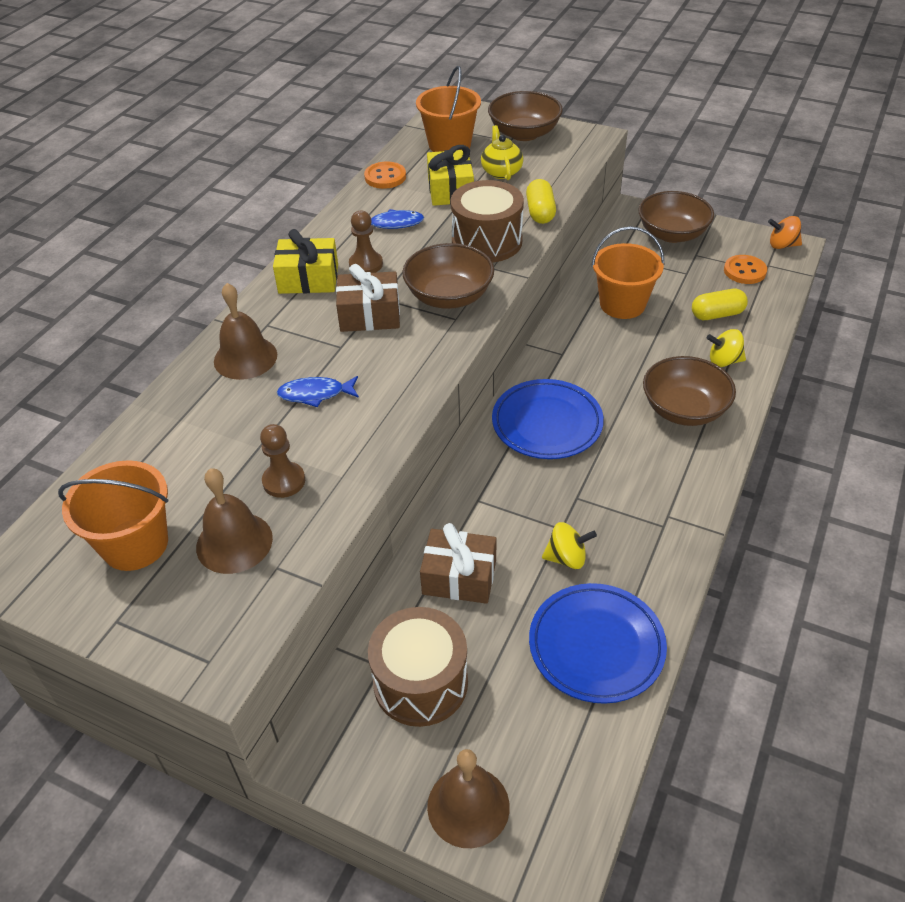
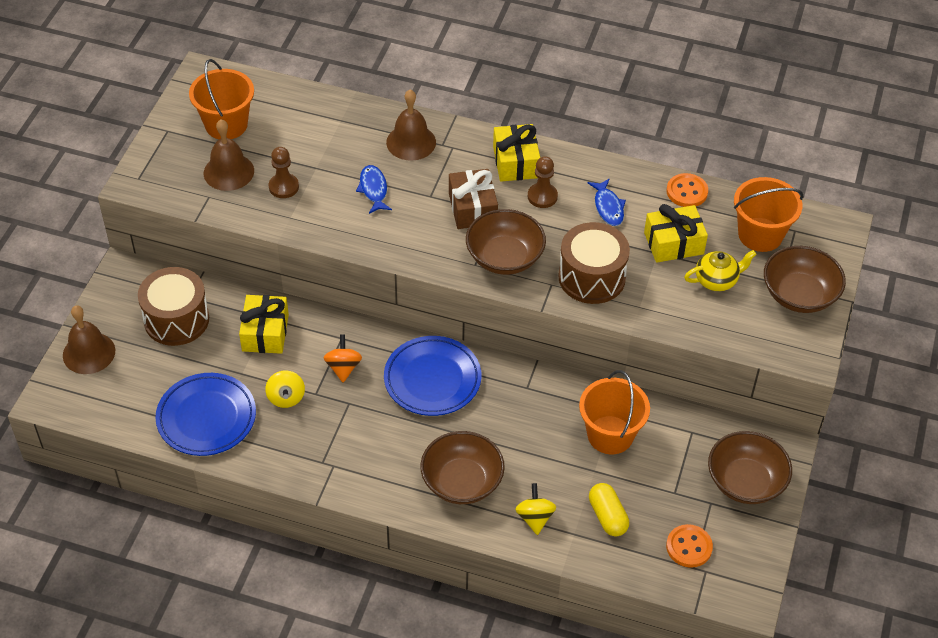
camera: 80 degrees right, 5 degrees up
brown gift [420,523,497,604] -> yellow gift [239,295,289,354]
yellow capsule [526,179,556,224] -> none
orange spinning top [768,216,802,249] -> orange spinning top moved to [323,334,362,383]

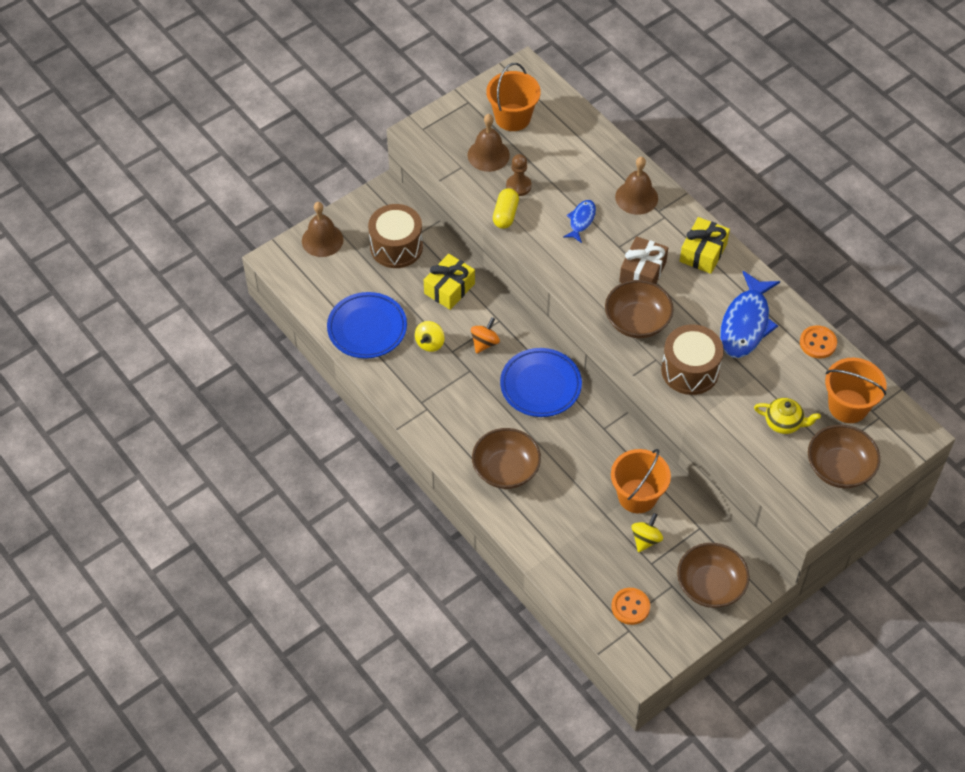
camera: 35 degrees right, 5 degrees up
yellow spinning top [515,483,556,535] -> yellow spinning top moved to [631,513,663,553]
brown pawn [528,156,558,208] -> none
blue fish [588,178,626,226] -> blue fish [720,271,780,358], size x1.93
yellow capsule [589,483,629,537] -> yellow capsule moved to [493,188,519,229]
yellow gift [644,204,708,263] -> none

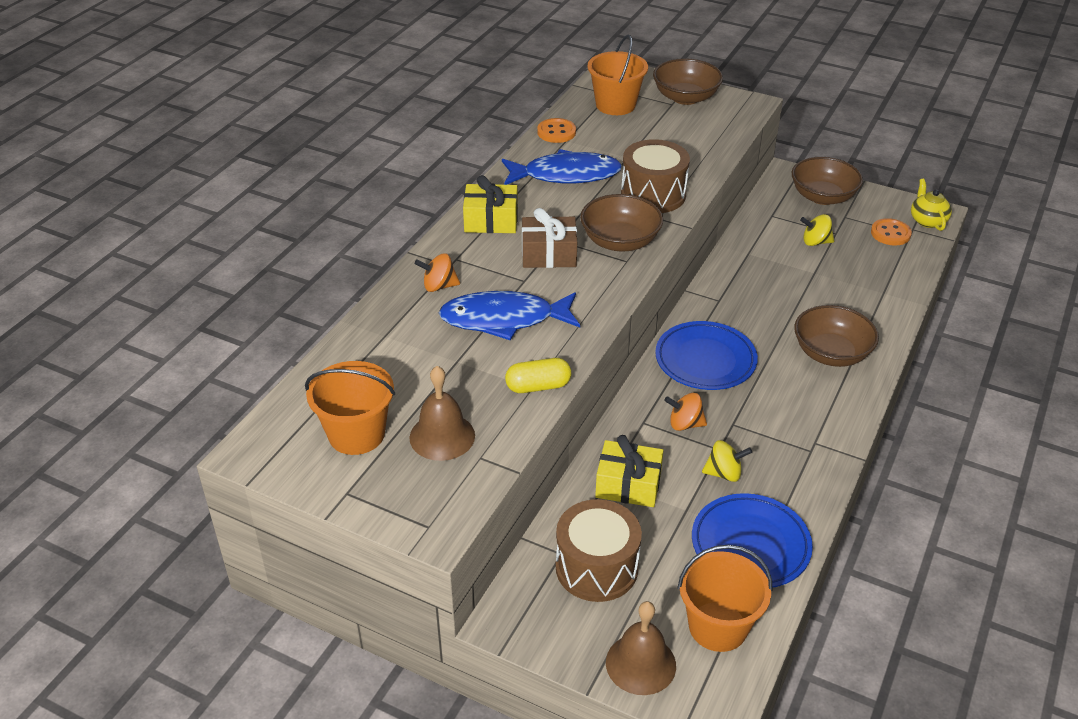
camera: 115 degrees left, 15 degrees down
brown pawn [506,154,531,196] -> none
blue fish [563,200,596,243] -> blue fish [439,291,580,340], size x1.93
orange bucket [611,449,671,513] -> orange bucket moved to [678,545,773,652]
brown bell [615,157,658,215] -> orange spinning top [415,253,460,292]
yellow teapot [754,398,821,434] -> yellow teapot moved to [911,179,952,231]

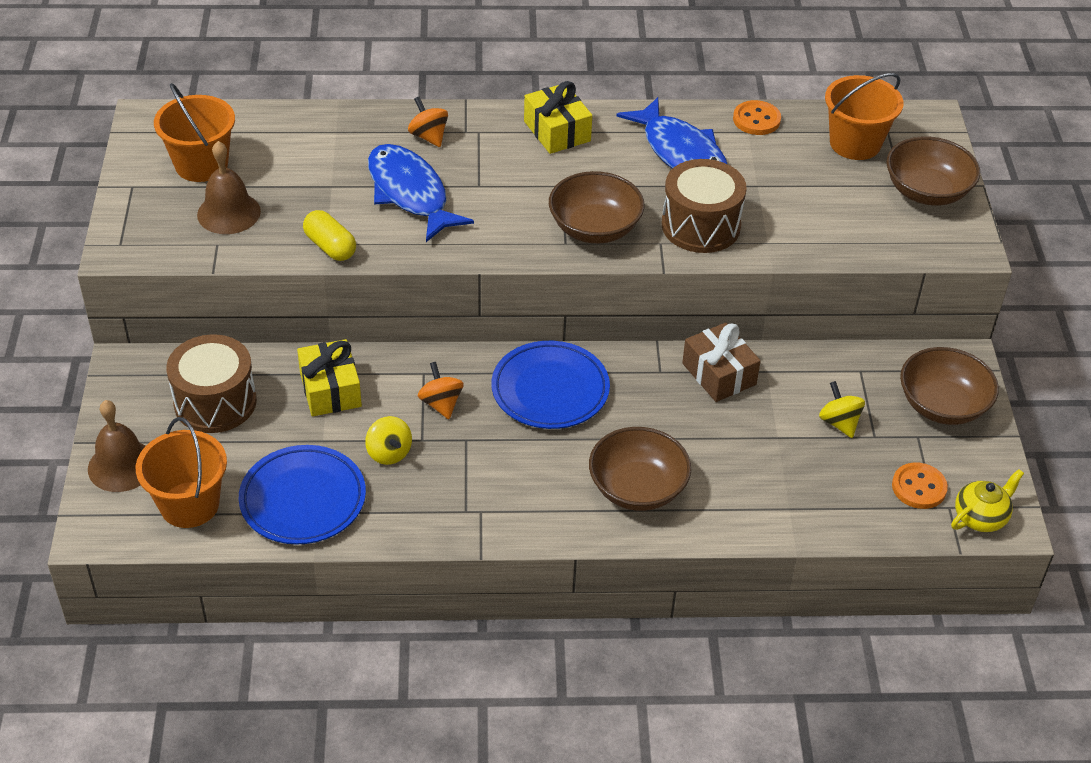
camera: 60 degrees right, 5 degrees up
brown gift [522,208,577,268] -> brown gift moved to [682,322,761,402]

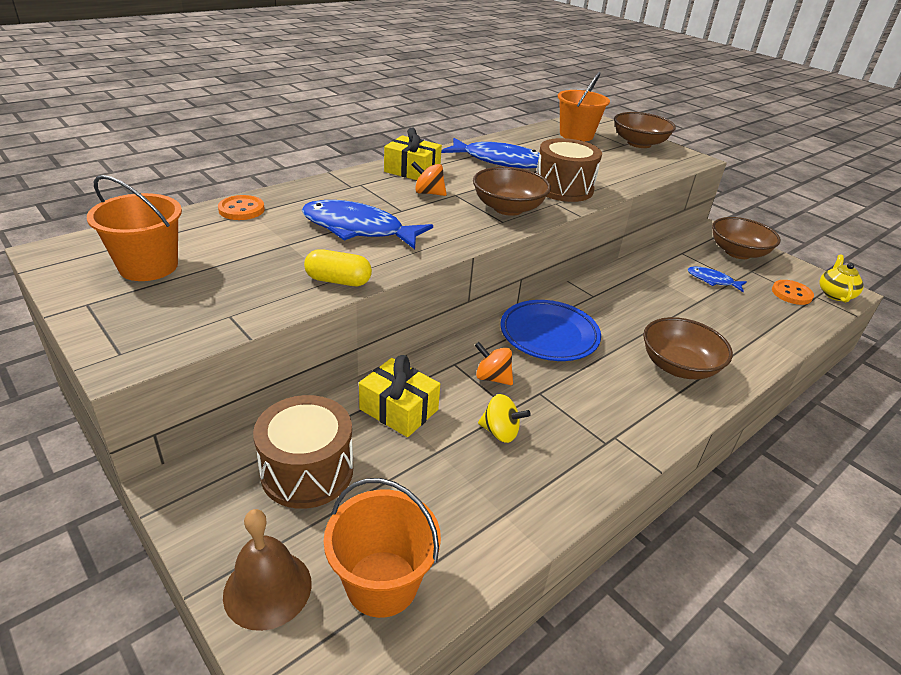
camera: 40 degrees left, 10 degrees down
brown bell [197,141,261,234] -> none
blue plate [238,445,366,545] -> none
orange spinning top [408,97,448,147] -> orange spinning top moved to [411,161,447,196]
brown gift [682,322,761,402] -> none
orange button [733,100,781,135] -> orange button moved to [218,195,265,220]
yellow spinning top [819,381,865,438] -> blue fish [688,266,747,292]

